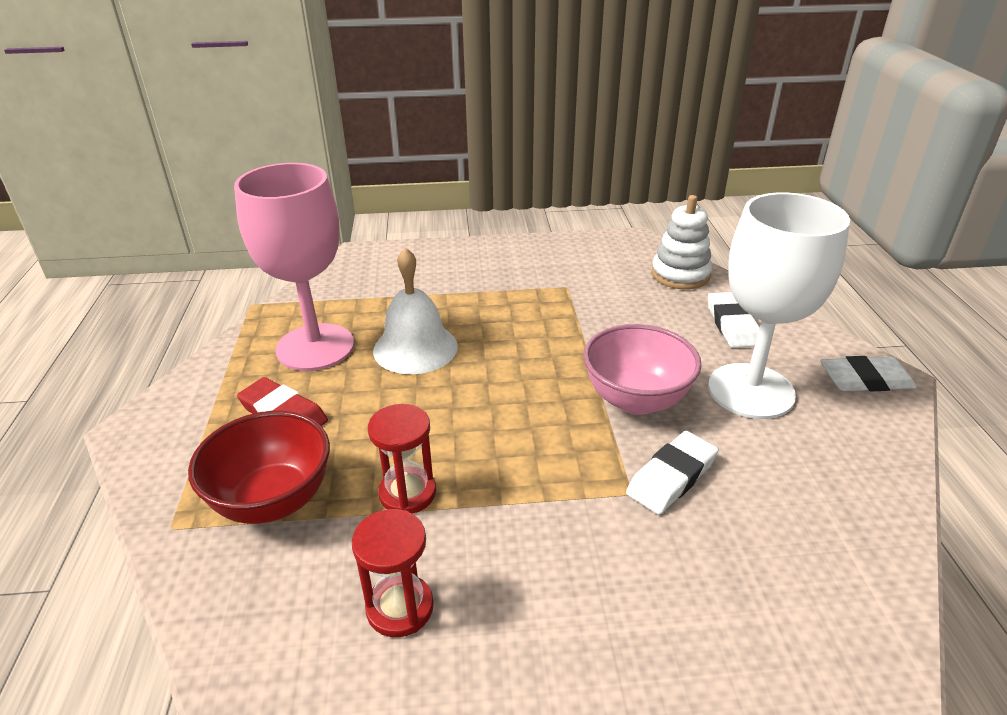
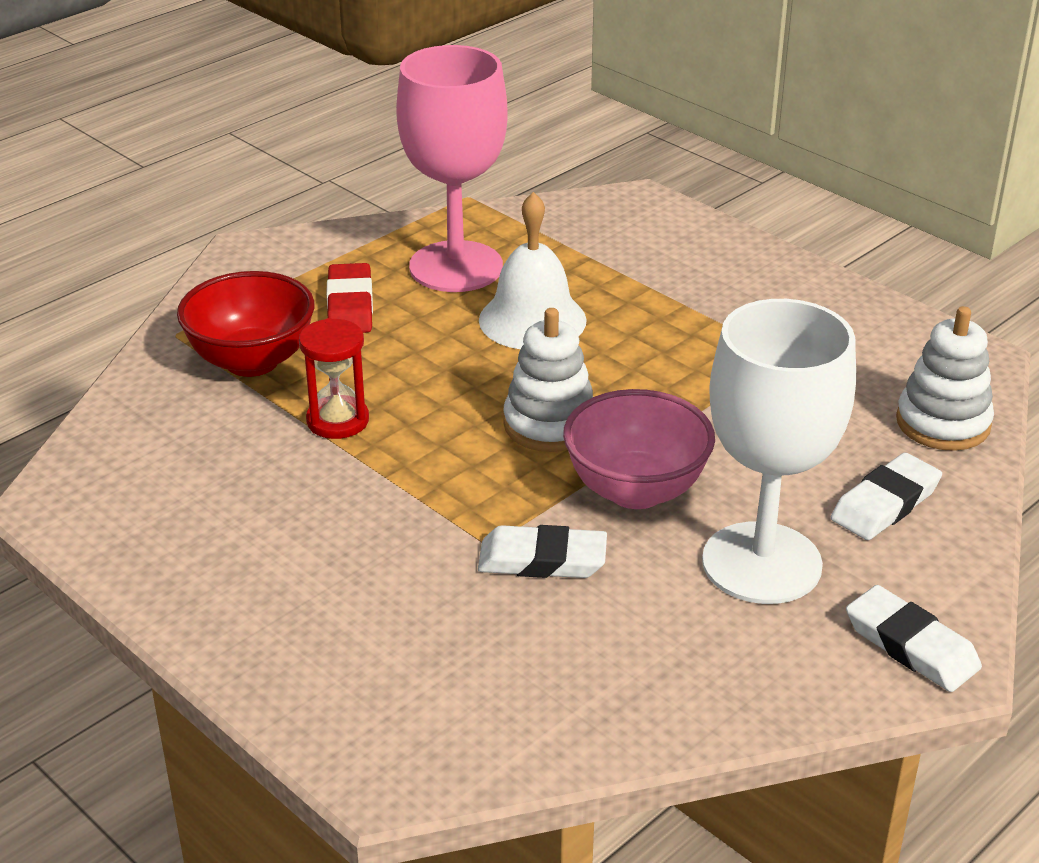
camera: 50 degrees right, 0 degrees up
red hourglass [352,509,434,637] -> none
none -> white stacking toy [503,308,593,452]

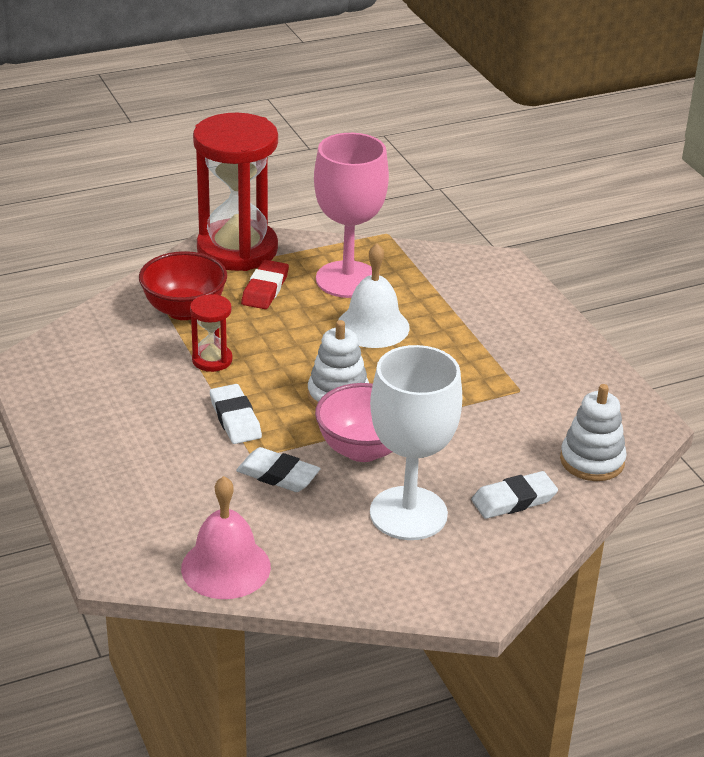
camera: 20 degrees right, 0 degrees up
white eraser [846,585,982,692] -> white eraser moved to [210,384,262,444]
none -> pink bell [181,476,271,599]
none -> red hourglass [193,113,278,271]

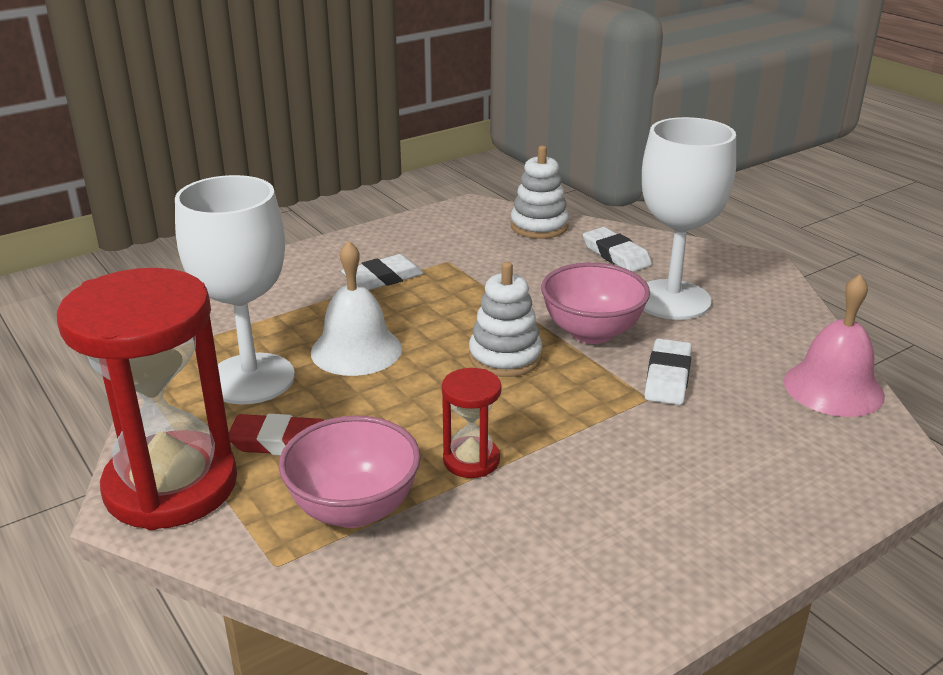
camera: 100 degrees left, 5 degrees down
red bowl [139,251,227,320] -> pink bowl [279,415,421,528]
white eraser [210,384,262,444] -> white eraser moved to [341,254,424,290]
pink goblet [314,133,389,298] -> white goblet [175,175,295,404]

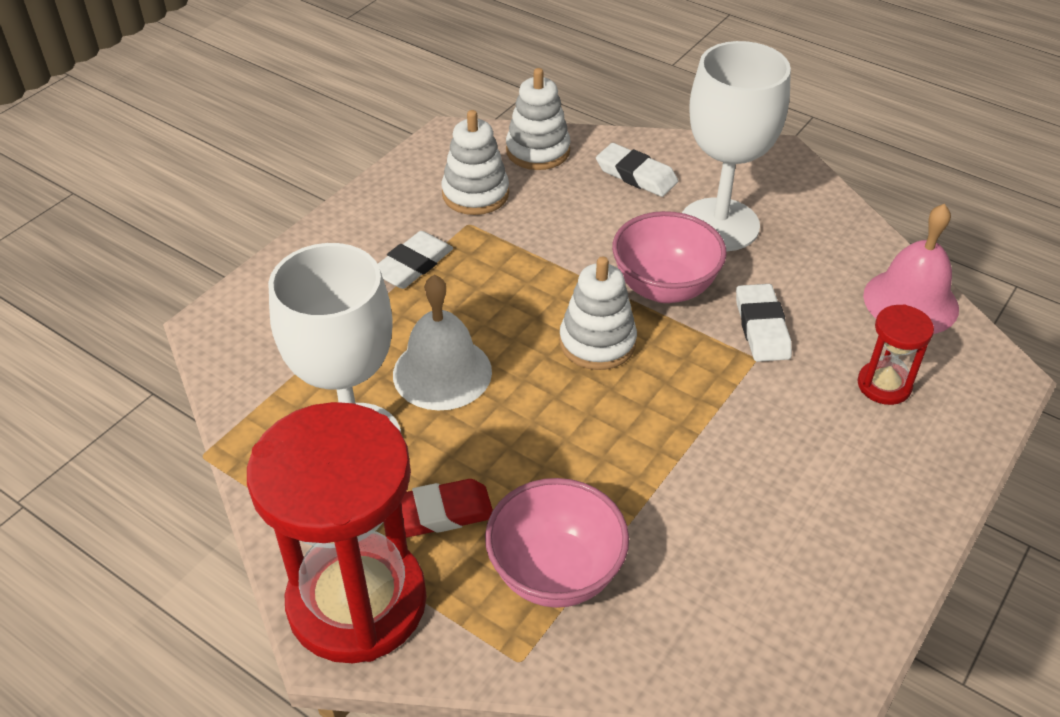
camera: 20 degrees left, 15 degrees up
red hourglass [442,368,501,478] -> red hourglass moved to [857,304,934,405]
none -> white stacking toy [441,110,509,215]

